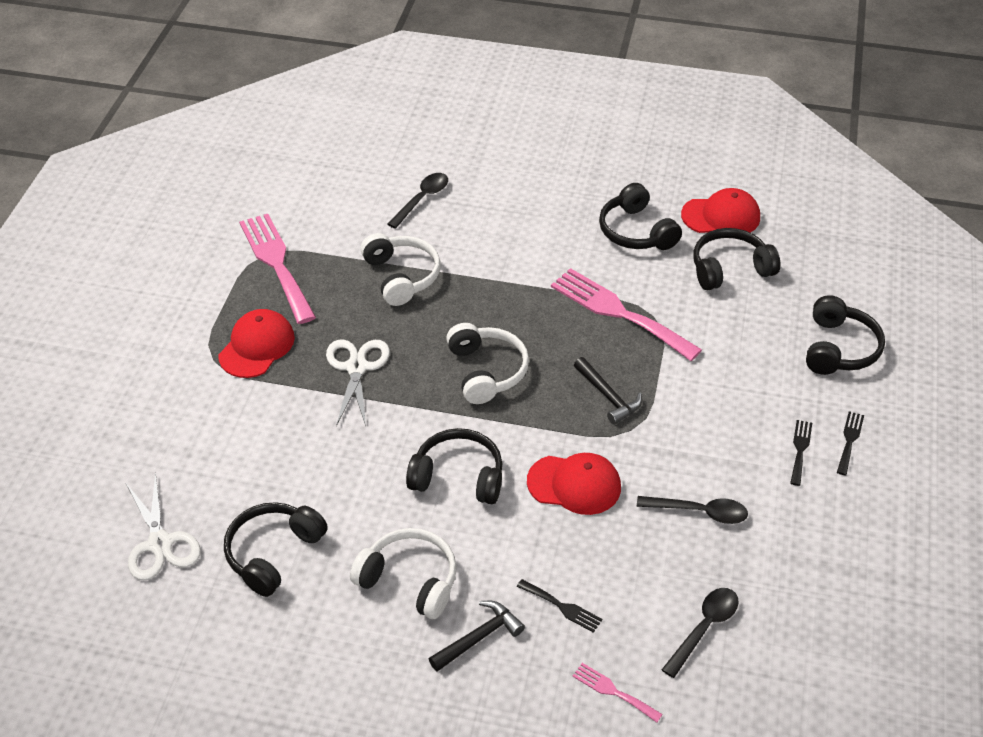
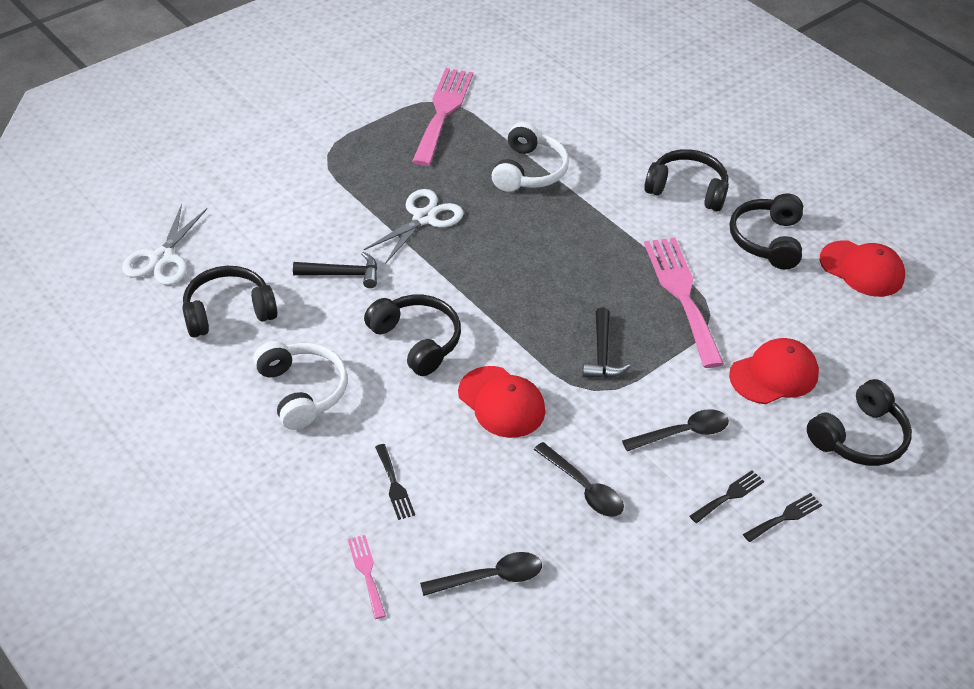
camera: 35 degrees right, 0 degrees up
red cap [218,309,295,378] -> red cap moved to [729,338,819,404]
black spoon [387,173,448,229] -> black spoon moved to [622,409,729,451]
black hammer [429,601,525,672] -> black hammer moved to [293,252,377,288]
white headphones [446,323,529,404] -> none
black headphones [693,228,781,290] -> black headphones moved to [644,149,729,211]

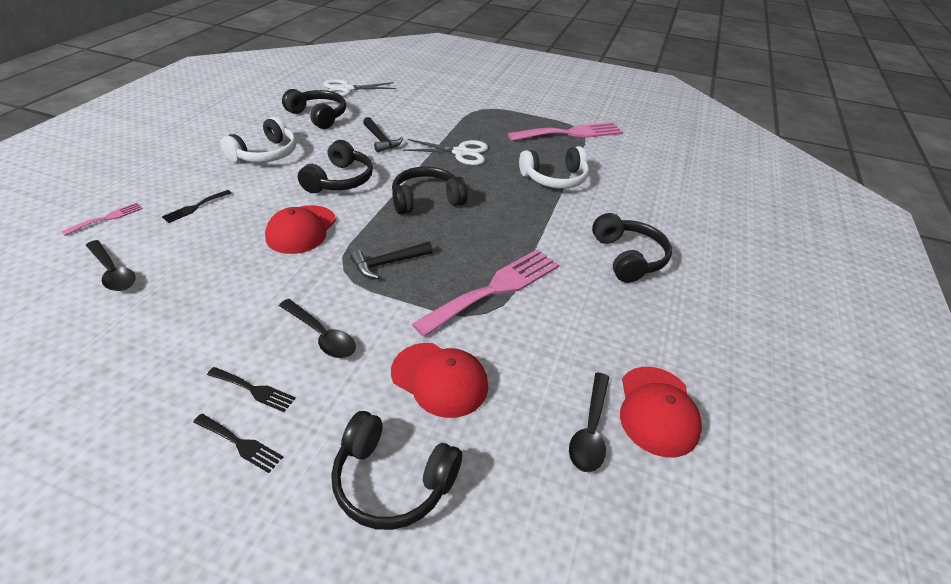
camera: 60 degrees right, 5 degrees down
black spoon [533,442,624,517] -> black spoon moved to [569,373,609,472]
black headphones [730,193,803,270] -> black headphones moved to [392,166,468,214]

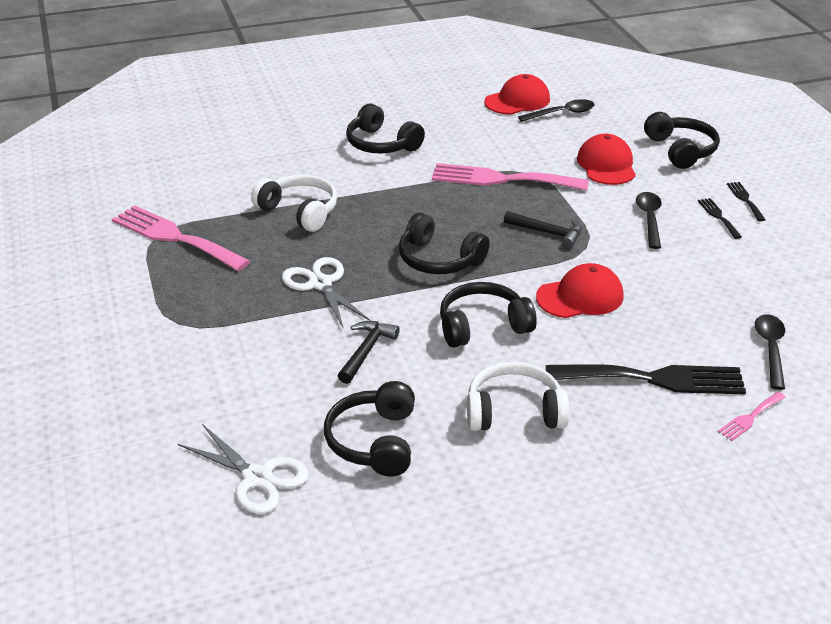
camera: 125 degrees left, 5 degrees down
pink fork [61,202,143,236] -> pink fork turned 45 degrees counterclockwise [718,392,785,441]
black fork [162,190,232,223] -> black fork [546,364,746,394], size x2.21
black headphones [592,213,672,283] -> black headphones turned 90 degrees counterclockwise [346,104,425,154]

